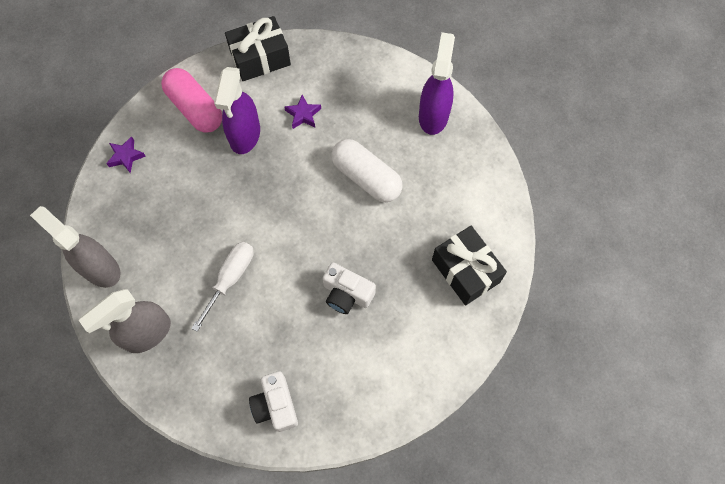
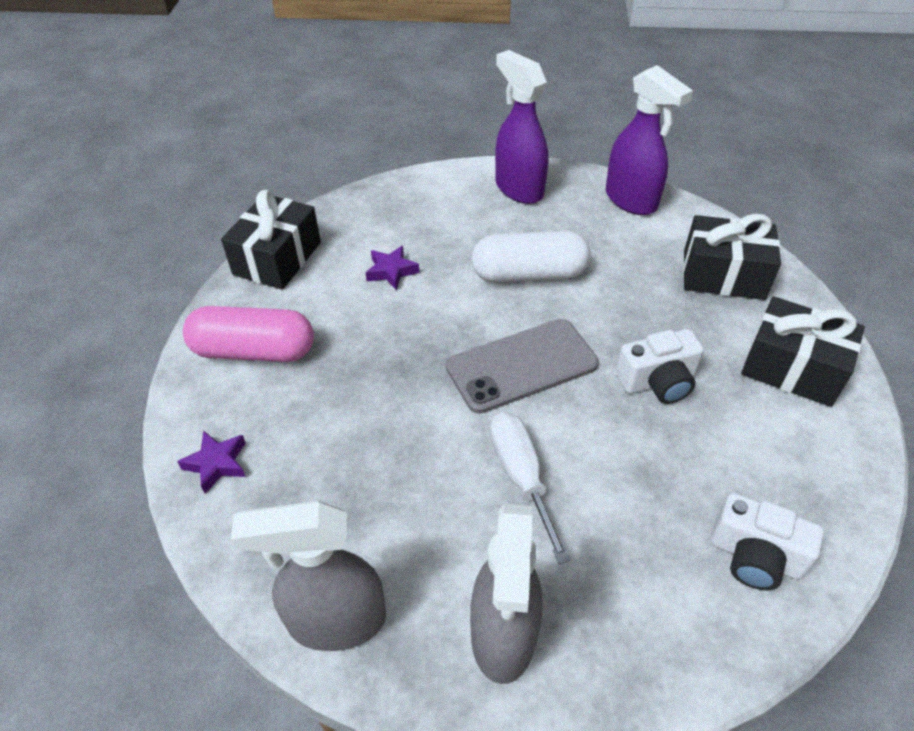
camera: 45 degrees left, 20 degrees down
purple spray bottle [214,67,260,154] -> purple spray bottle moved to [606,65,693,215]
none -> grey phone [446,319,599,414]
none -> black gift [741,296,865,407]

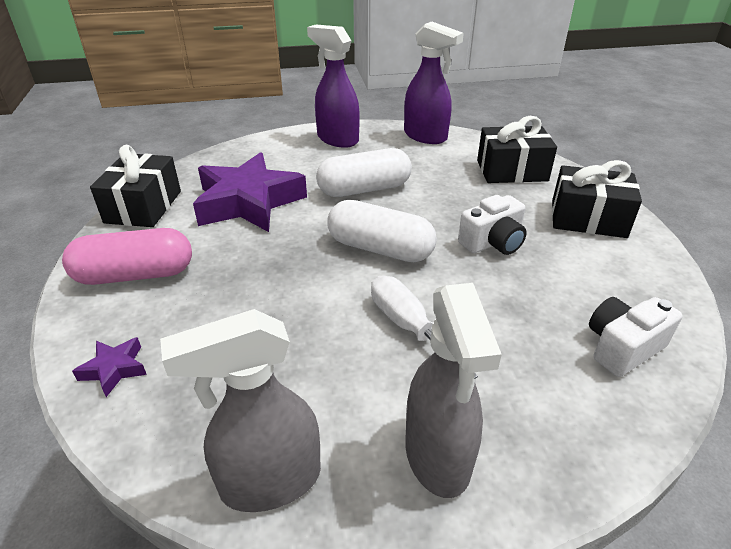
camera: 15 degrees left, 10 degrees down
purple star [366,246,419,290] -> purple star [193,152,307,232], size x2.42
grey phone [446,319,599,414] -> white capsule [327,200,437,262]
white camera [710,493,824,590] -> white camera turned 135 degrees clockwise [589,297,683,377]

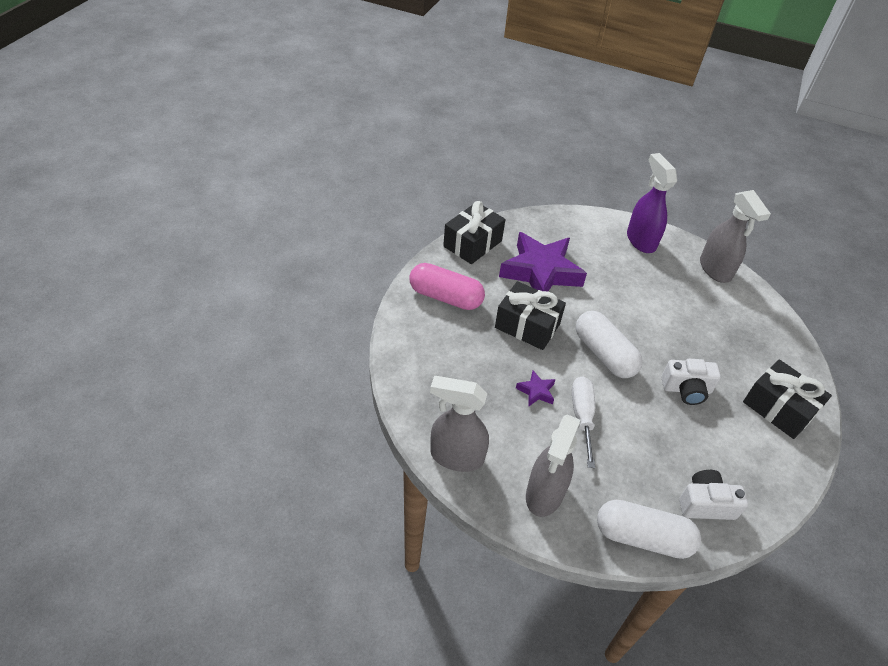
camera: 30 degrees right, 10 degrees up
purple star [72,337,147,397] -> purple star moved to [516,370,556,407]
white capsule [316,148,412,197] -> white capsule moved to [597,500,701,559]
purple spray bottle [404,22,464,144] -> grey spray bottle [700,190,771,283]
black gift [477,116,557,183] -> black gift moved to [495,281,566,350]

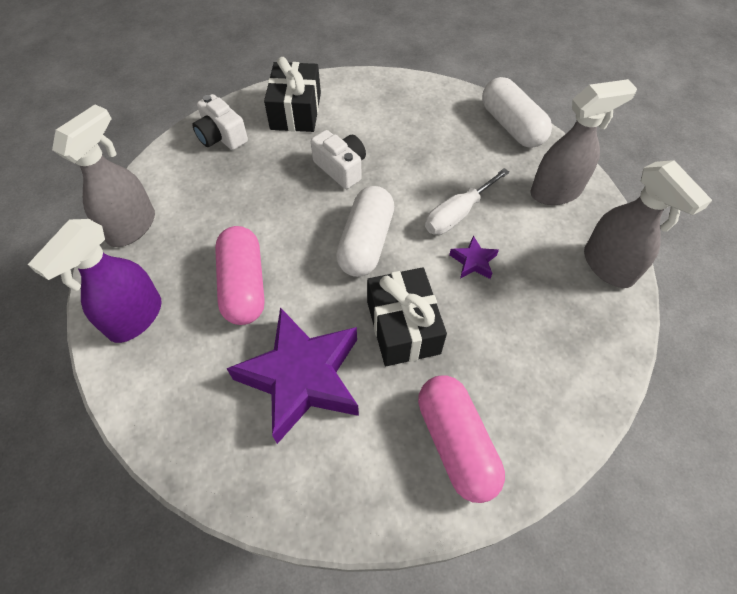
camera: 130 degrees left, 10 degrees up
black gift [443,201,505,264] -> none
white camera [679,470,748,520] -> white camera moved to [192,94,248,150]
none -> pink capsule [215,226,264,325]

